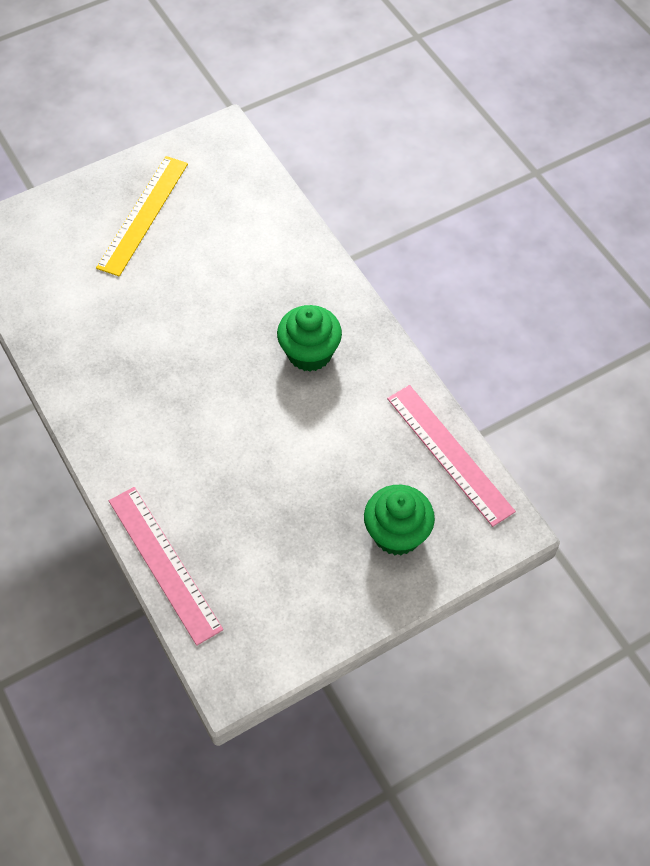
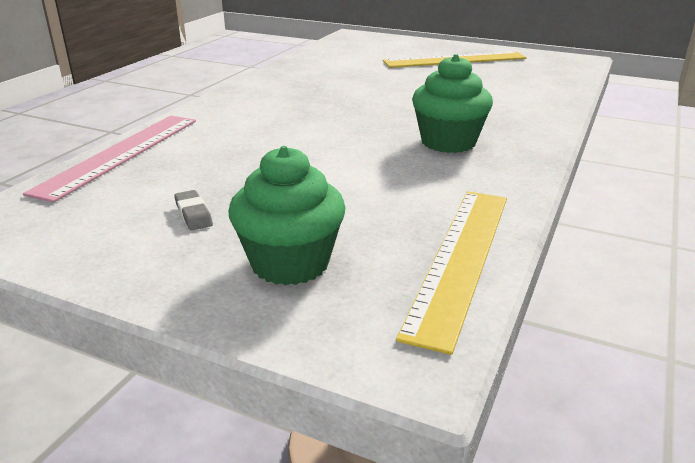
camera: 55 degrees right, 30 degrees down
pink ruler [387,385,516,527] -> yellow ruler [396,191,507,355]
none -> grey eraser [174,190,213,230]

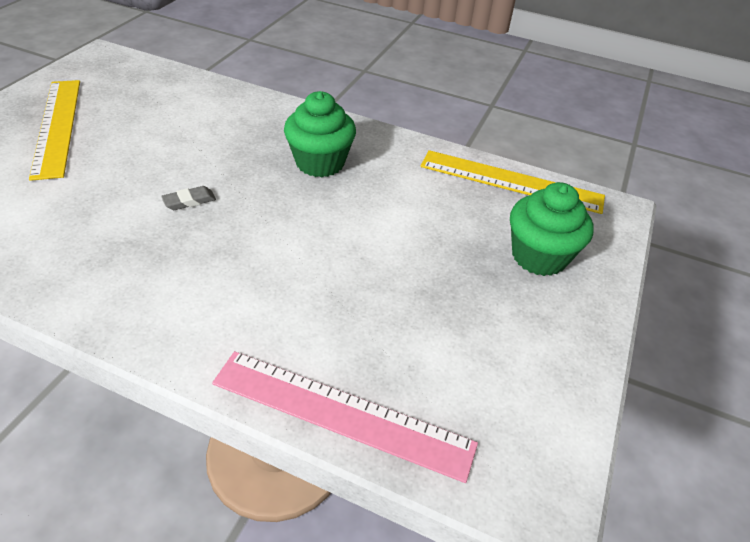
camera: 95 degrees left, 15 degrees up
grey eraser [174,190,213,230] -> grey eraser moved to [161,186,216,210]

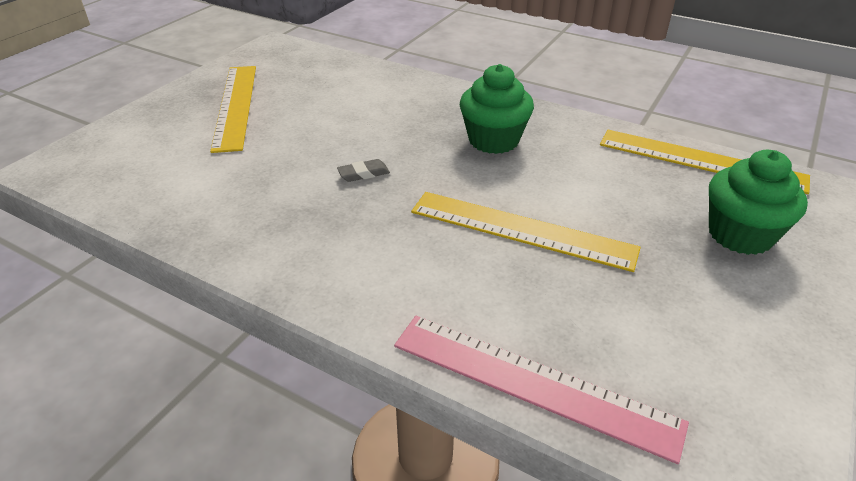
camera: 10 degrees right, 5 degrees down
none -> yellow ruler [411,192,641,272]

